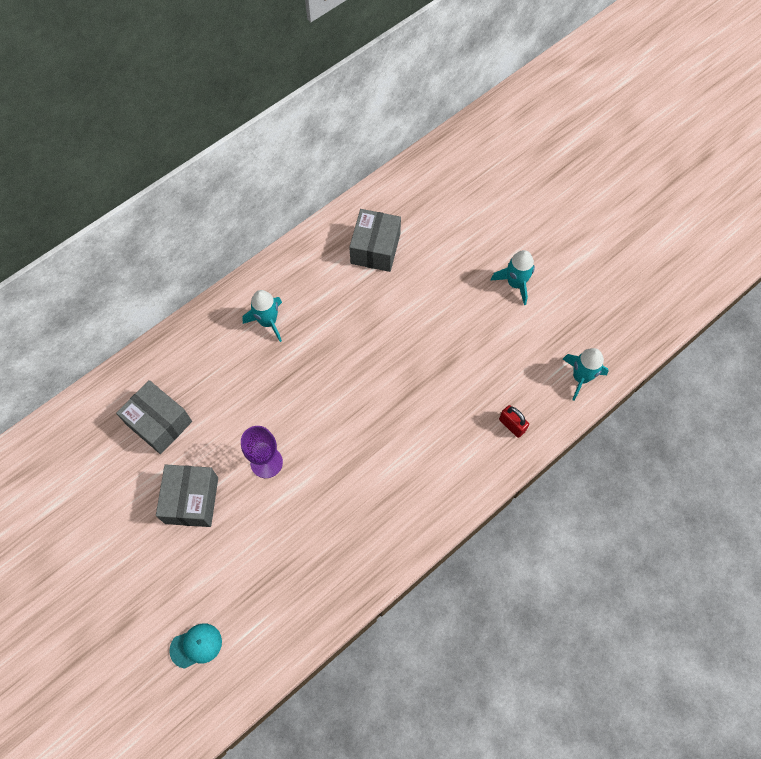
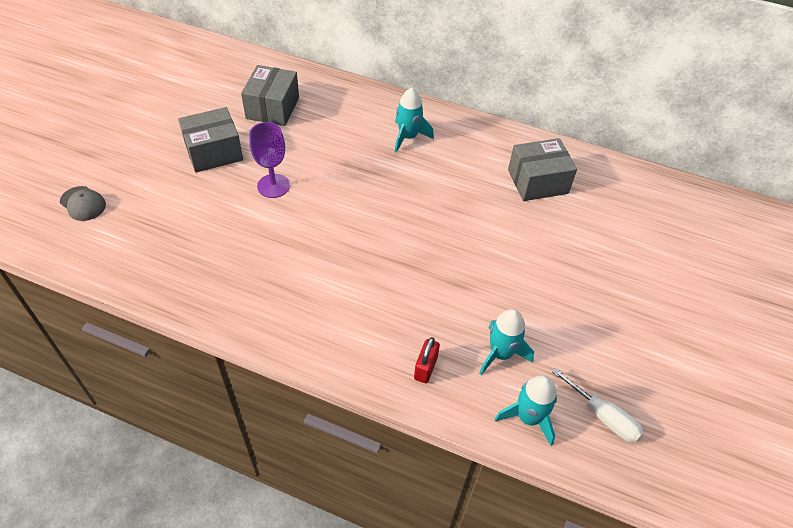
camera: 60 degrees right, 15 degrees down
turquoise cap [169,624,222,669] -> grey cap [60,186,106,221]
turquoise rocket [491,250,535,305] -> turquoise rocket moved to [479,309,534,375]
none -> white screwdriver [552,368,644,443]

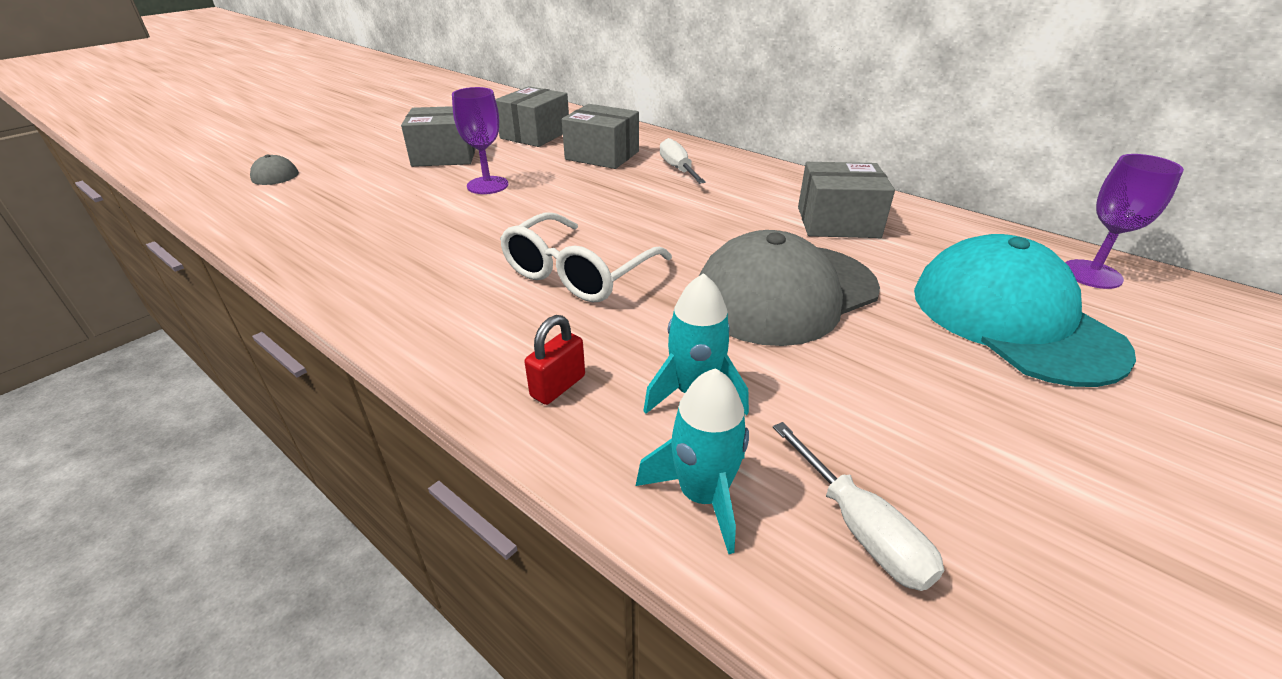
camera: 20 degrees right, 15 degrees down
turquoise rocket [395,88,434,153] -> white screwdriver [660,138,706,184]
none -> white glasses [500,212,672,302]
none -> grey box [562,104,639,169]
none -> grey cap [699,230,880,346]
none -> turquoise cap [914,234,1136,387]
none -> purple goblet [1065,154,1184,289]

